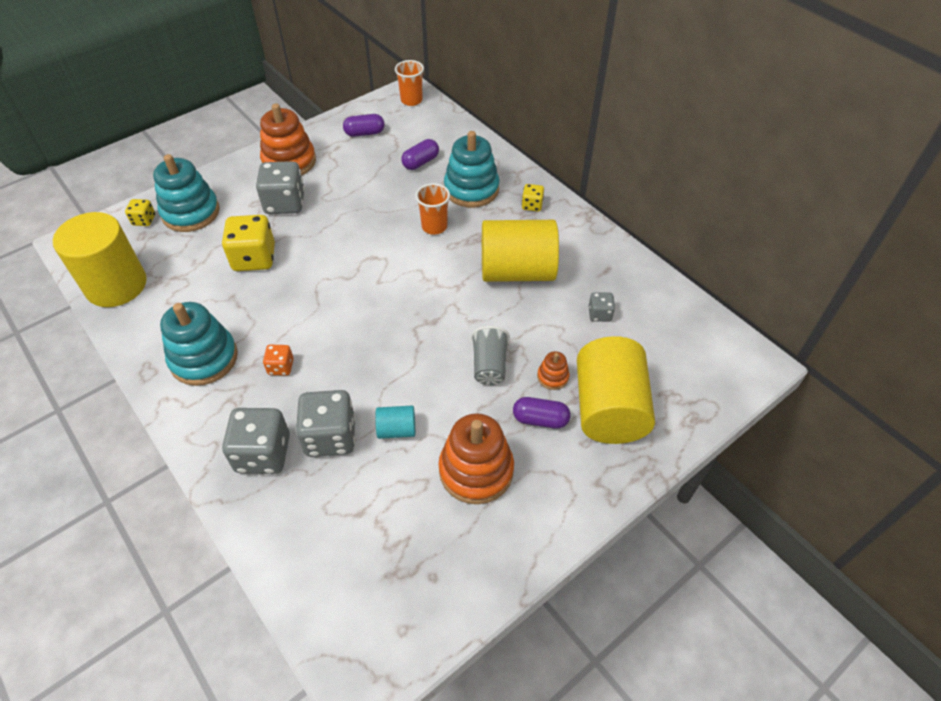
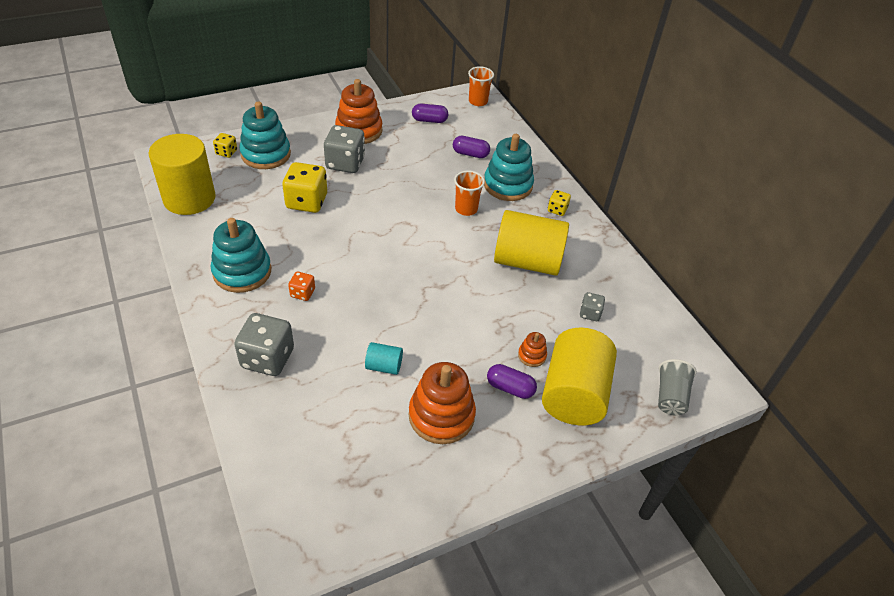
camera: 10 degrees right, 5 degrees down
grey dice [296,390,355,457] -> none
purple capsule [401,139,439,170] -> purple capsule turned 45 degrees clockwise [453,136,490,158]
grey cup [471,326,510,385] -> grey cup moved to [658,359,697,416]

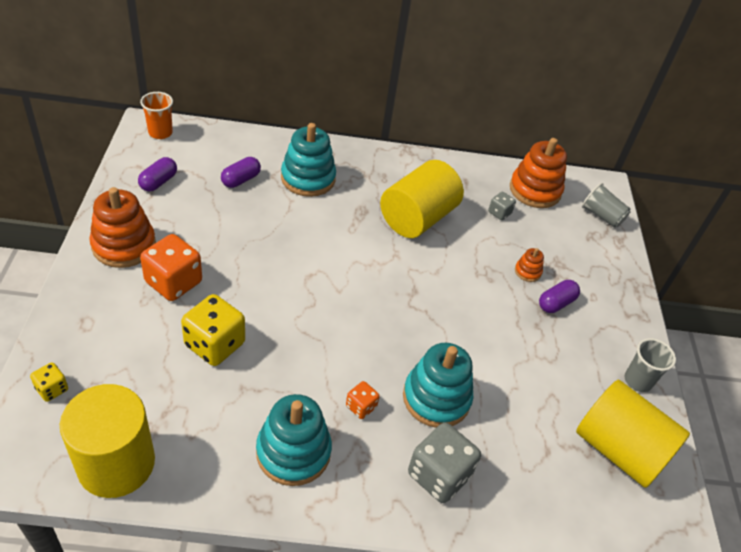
camera: 65 degrees left, 0 degrees up
turquoise stacking toy [239,101,291,169] -> turquoise stacking toy moved to [403,343,473,428]
grey dice [324,125,365,173] -> orange dice [140,234,202,301]
turquoise cylinder [365,342,403,375] -> none
orange stacking toy [409,362,476,444] -> orange stacking toy moved to [510,138,567,208]
orange cup [454,171,485,216] -> none
yellow cylinder [542,328,617,425] -> yellow cylinder moved to [576,380,690,488]
yellow dice [548,190,571,216] -> none
none -> grey cup [625,338,676,392]

